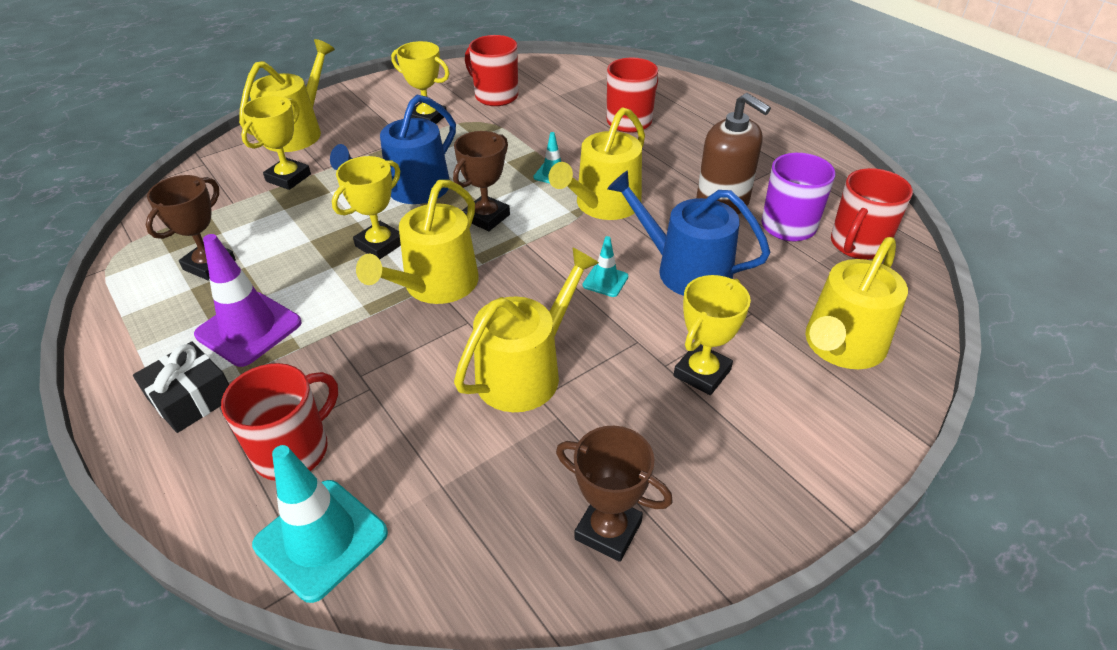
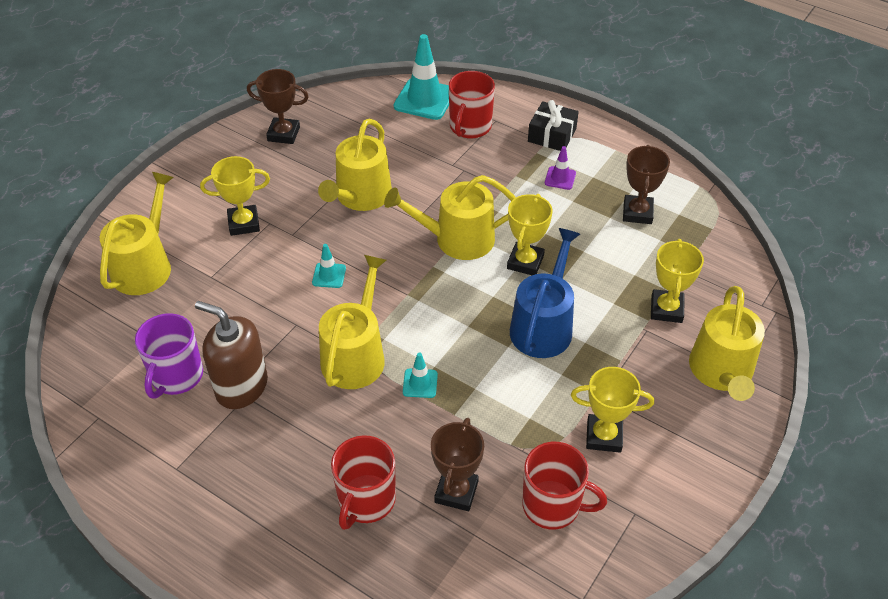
camera: 160 degrees right, 5 degrees up
purple traffic cone [194,234,302,367] -> purple traffic cone [545,146,576,190], size x0.50
yellow watering can [356,180,479,304] -> yellow watering can turned 105 degrees counterclockwise [384,175,516,260]
brown trophy [453,131,510,231] -> brown trophy moved to [431,418,484,511]
blue watering can [607,170,771,296] -> none
yellow trophy [674,275,751,395] -> yellow trophy turned 60 degrees clockwise [200,156,270,236]
red mug [831,168,913,260] -> none

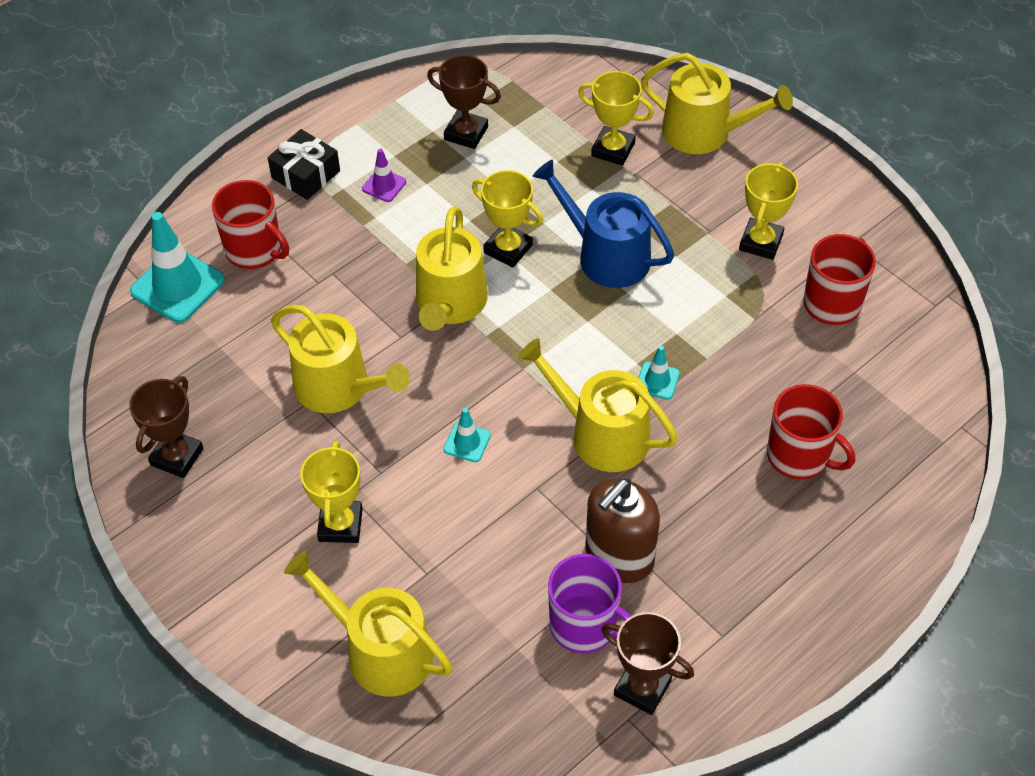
camera: 75 degrees left, 5 degrees up
brown trophy [431,418,484,511] -> brown trophy moved to [601,612,694,715]

